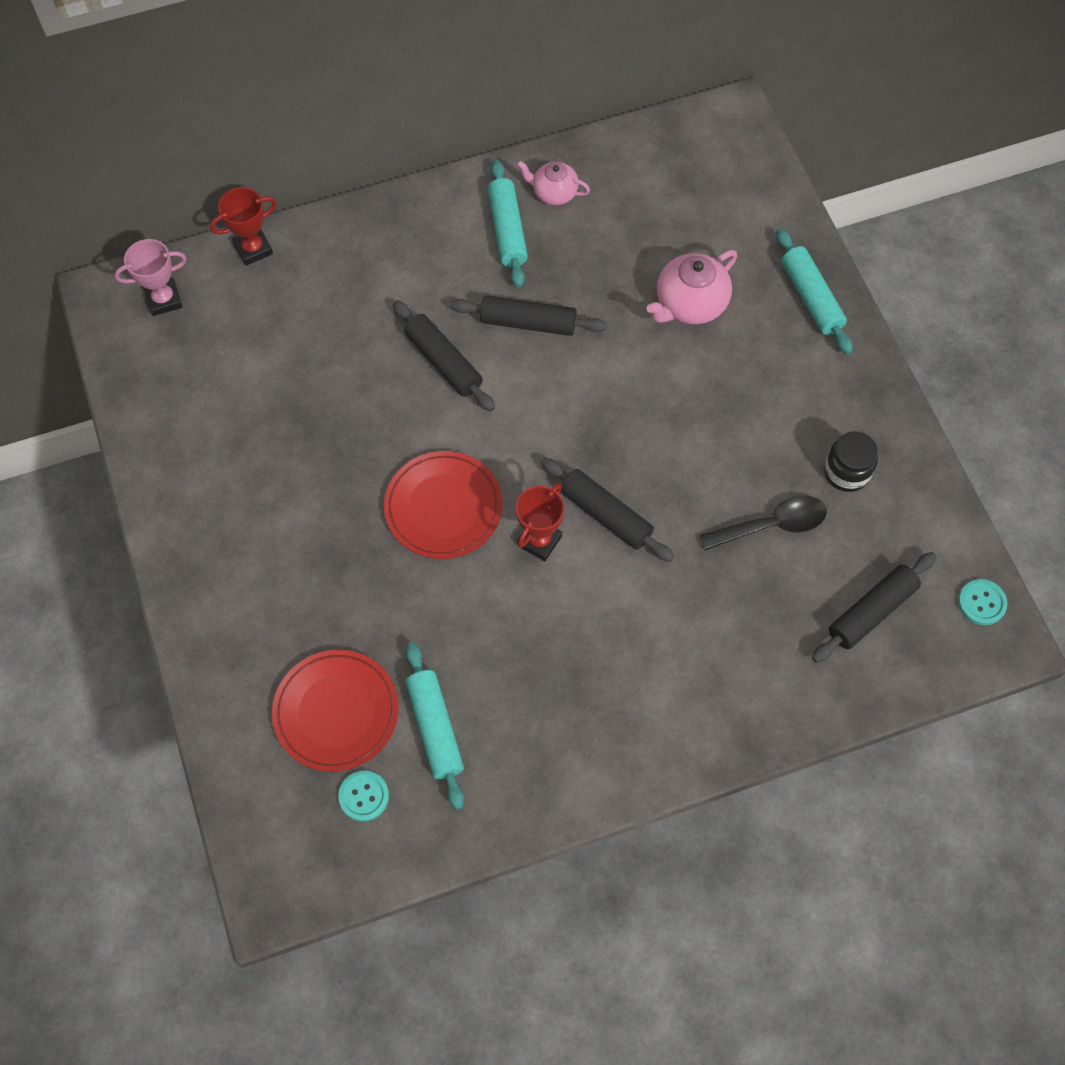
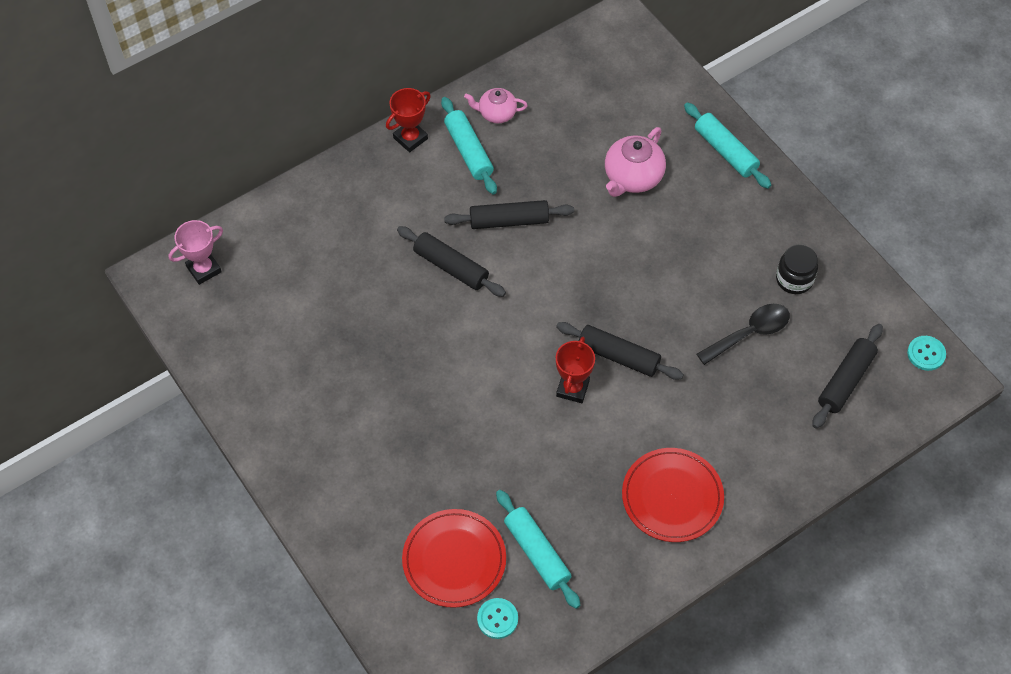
camera: 15 degrees left, 5 degrees down
red trophy [210,187,277,266] -> red trophy moved to [386,88,431,152]
red plate [384,451,503,559] -> red plate moved to [622,448,724,542]

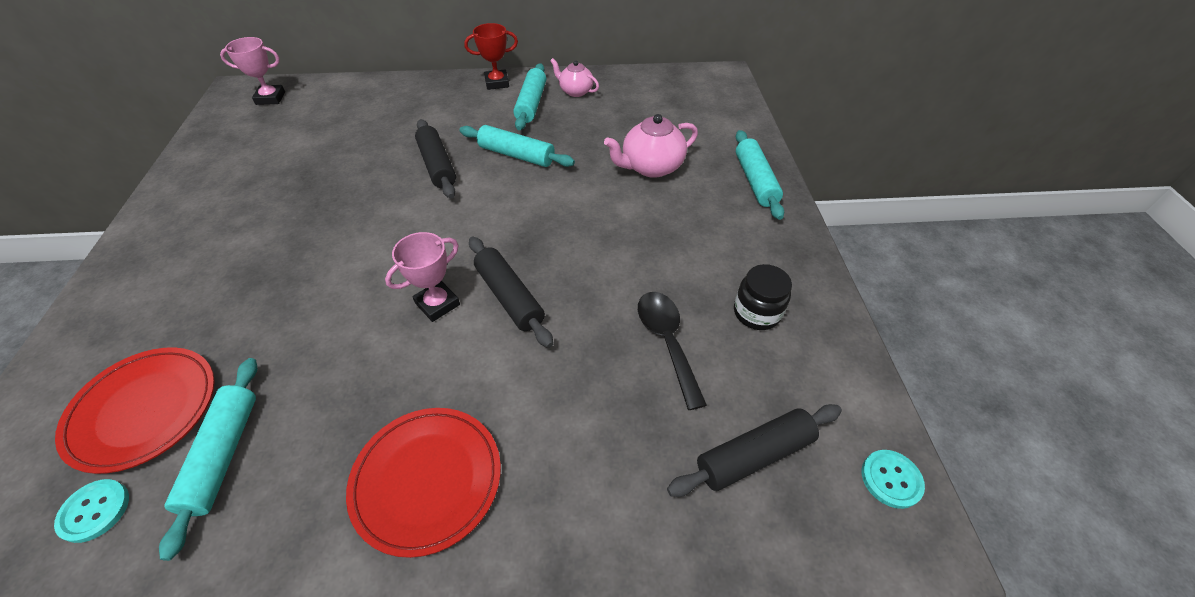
camera: 30 degrees right, 10 degrees down
black rolling pin [444,200,574,229] -> turquoise rolling pin [460,125,575,167]
red trophy [556,337,595,403] -> pink trophy [385,232,460,322]
black spoon [697,304,790,365] -> black spoon turned 105 degrees counterclockwise [638,292,707,410]

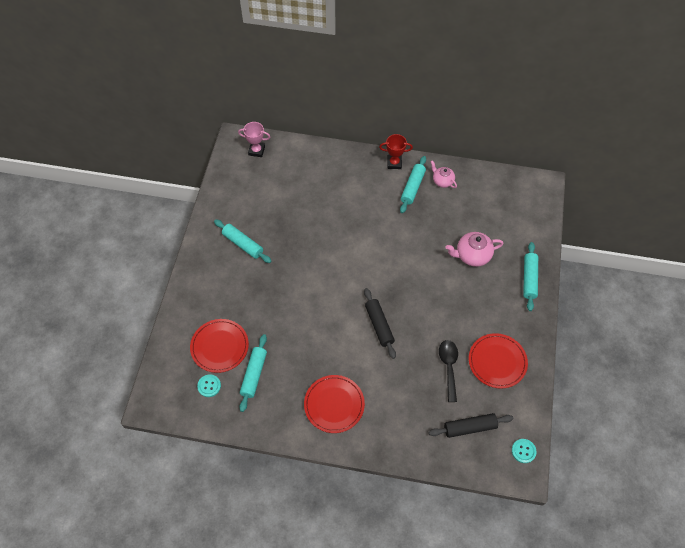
camera: 15 degrees right, 10 degrees up
pink trophy [385,232,460,322] -> none
black rolling pin [415,119,456,199] -> none
turquoise rolling pin [460,125,575,167] -> turquoise rolling pin moved to [214,219,272,263]
black jar [734,264,792,330] -> red plate [469,333,528,389]

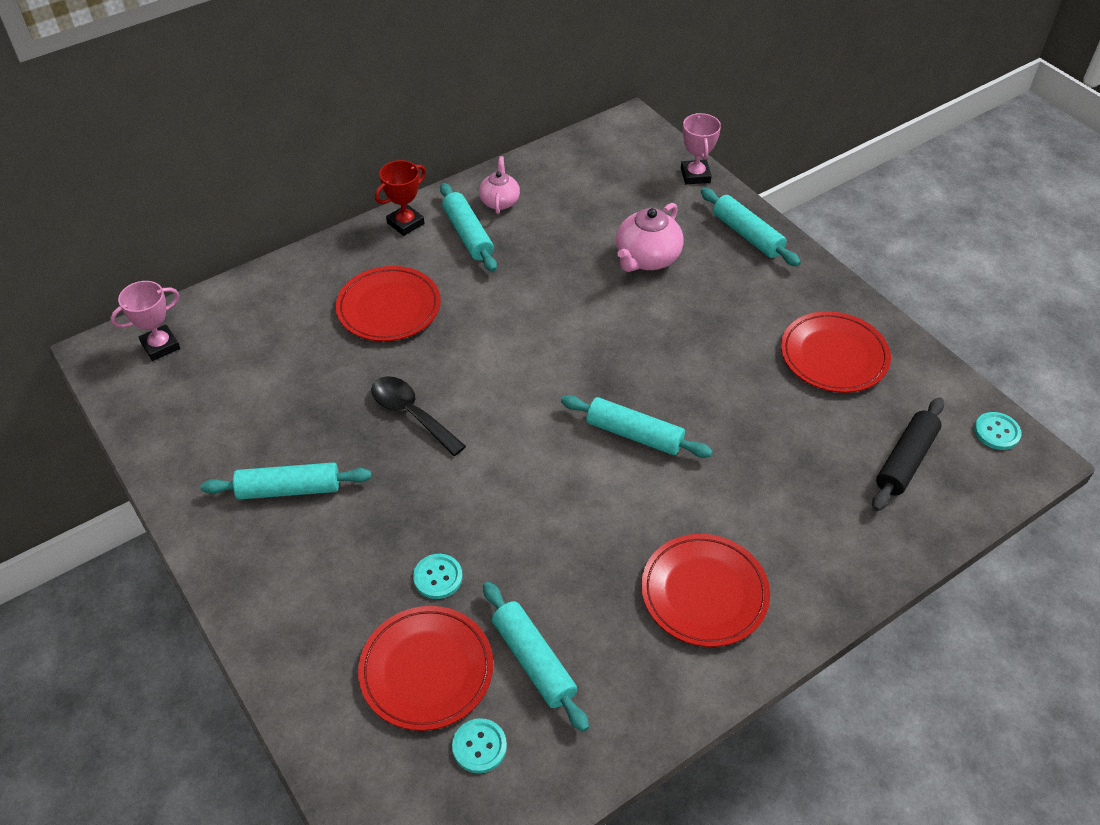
camera: 45 degrees left, 10 degrees down
black rolling pin [364,288,396,359] -> turquoise rolling pin [561,395,713,458]
pink teapot [430,160,457,188] -> pink teapot turned 90 degrees clockwise [479,156,520,214]
black spoon [439,340,458,402] -> black spoon moved to [371,376,466,456]
none -> red plate [336,266,441,341]
none -> turquoise button [413,554,463,599]
none -> pink trophy [681,113,721,184]

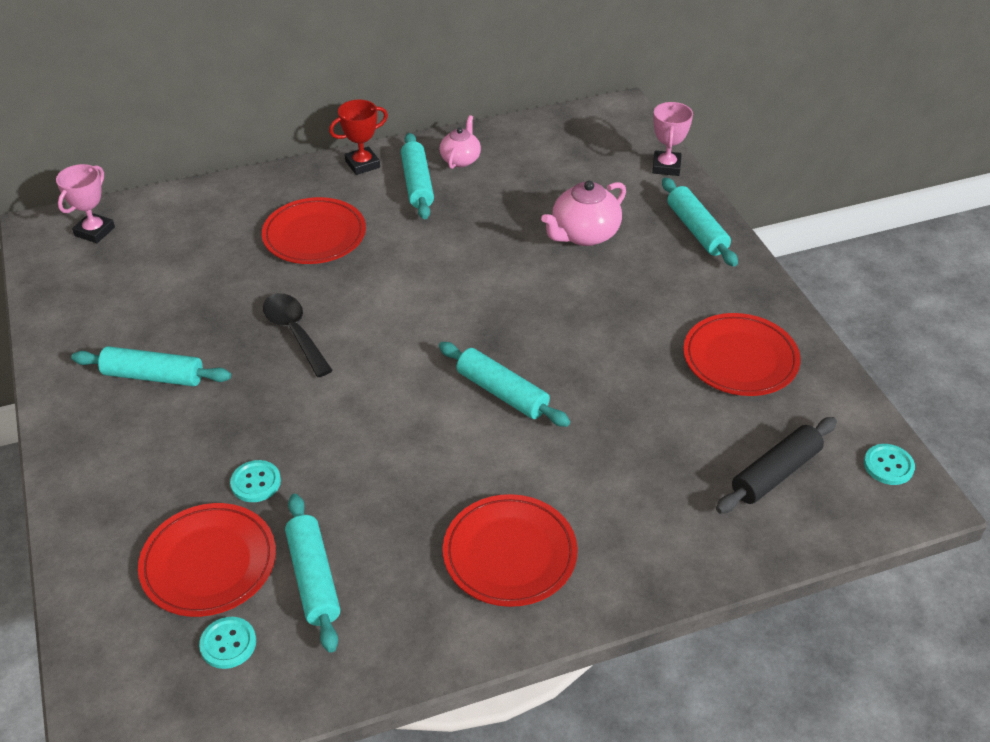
camera: 15 degrees right, 5 degrees down
pink trophy [110,281,180,361] -> pink trophy turned 45 degrees counterclockwise [56,164,115,243]

